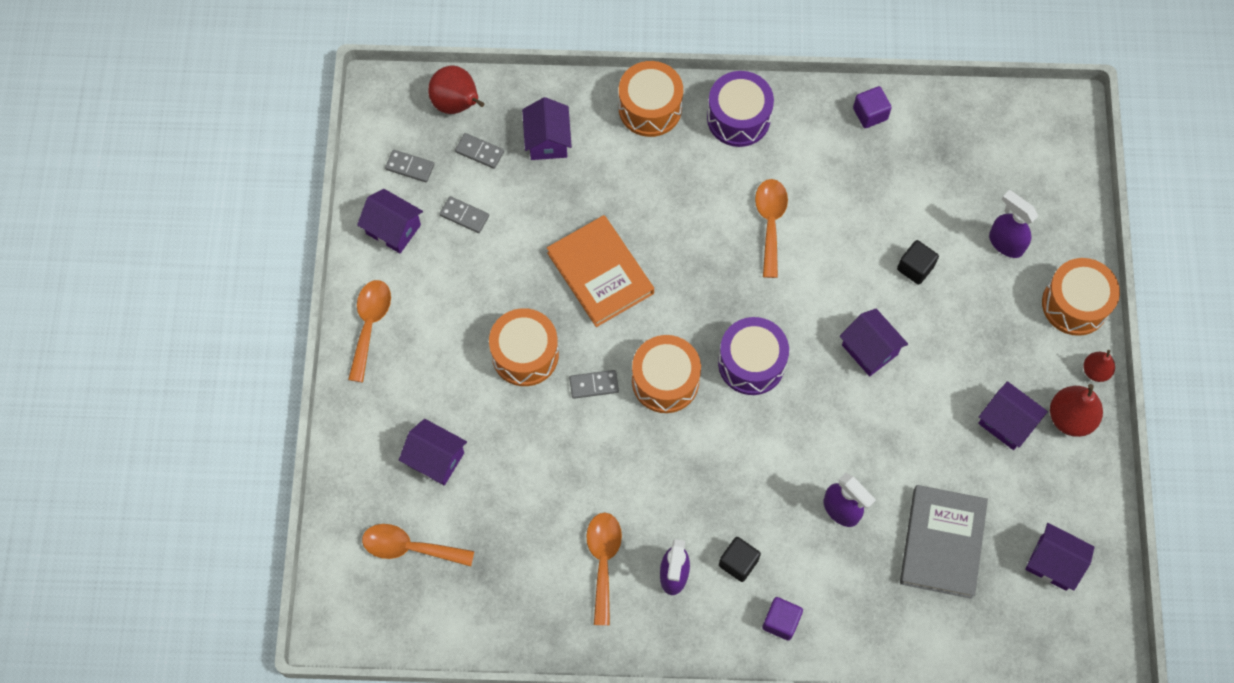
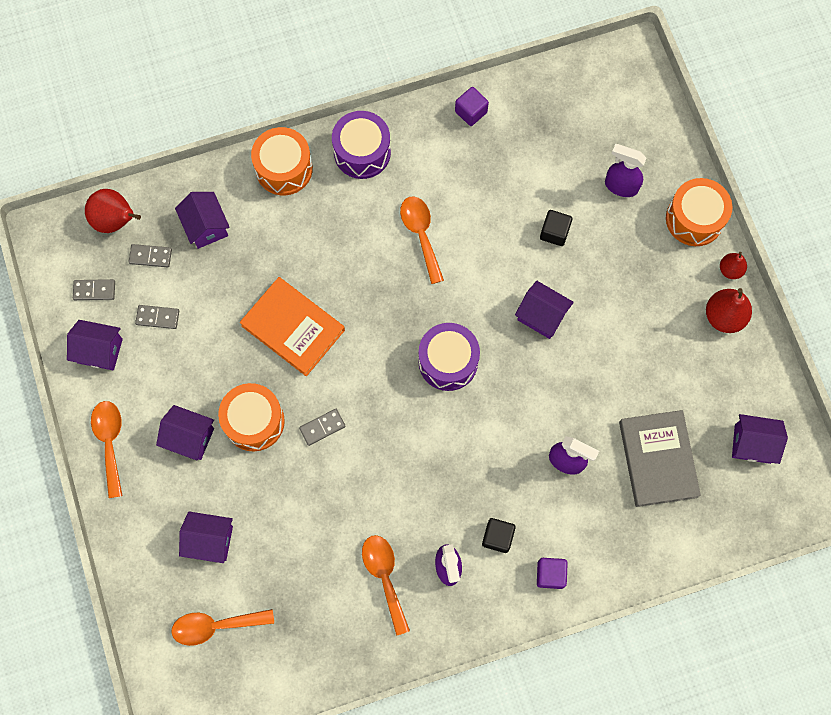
camera: 20 degrees left, 5 degrees up
orange drum [632,335,701,413] -> none
purple house [978,381,1048,450] -> purple house moved to [156,405,214,460]

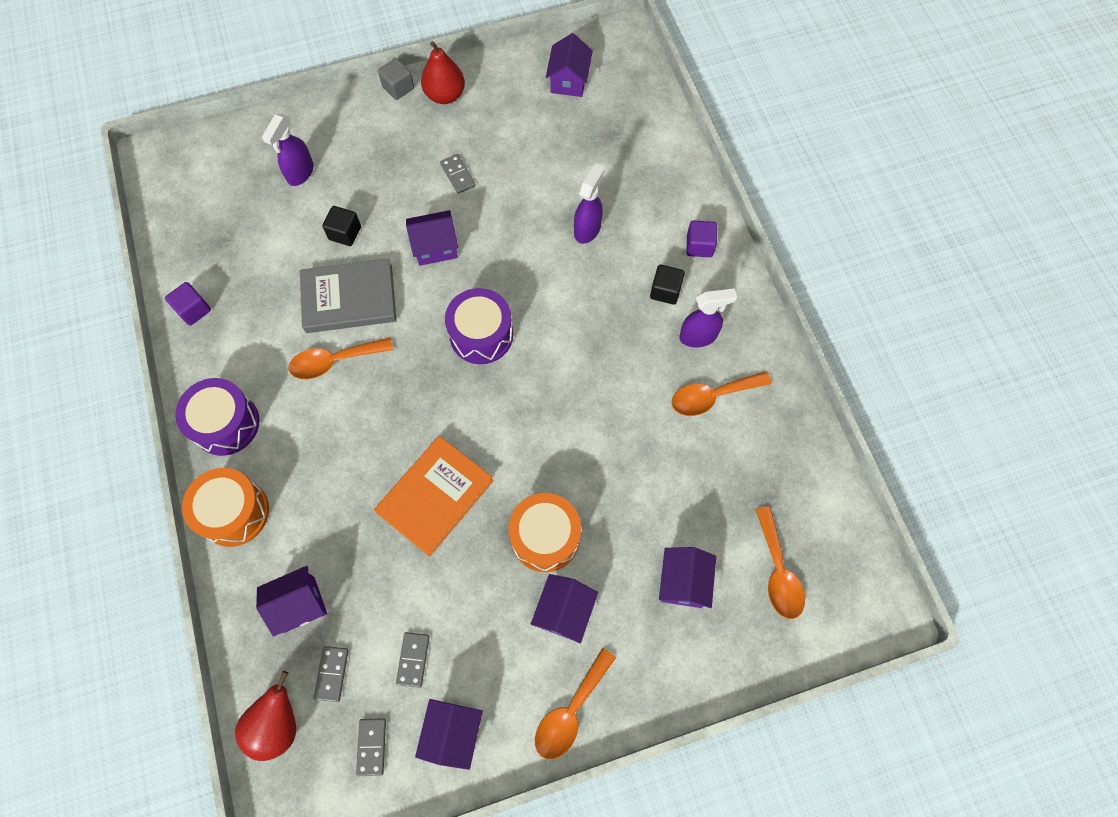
camera: 90 degrees left, 5 degrees down
orange spoon [91,401,122,498] -> orange spoon turned 45 degrees counterclockwise [535,648,616,759]
grey domino [299,409,346,446] -> grey domino moved to [440,154,476,194]
purple house [515,281,574,339] -> purple house turned 45 degrees clockwise [406,210,458,266]
grey book [619,410,701,507] -> grey book moved to [300,258,397,333]
orange drum [666,178,732,246] -> none
red pear [720,252,747,279] -> grey cube [378,58,414,100]

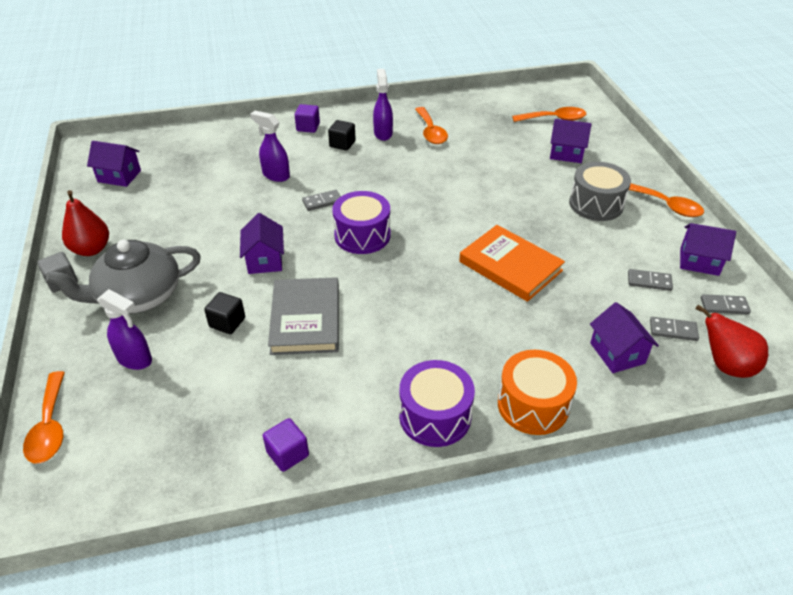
camera: 85 degrees left, 25 degrees down
orange spoon [289,338,393,379] -> orange spoon moved to [23,371,65,463]
grey domino [440,154,476,194] -> grey domino moved to [302,190,341,211]
orange drum [508,493,581,572] -> none
purple house [531,574,598,643] -> grey drum [569,162,631,221]
none -> grey teapot [46,240,201,314]

